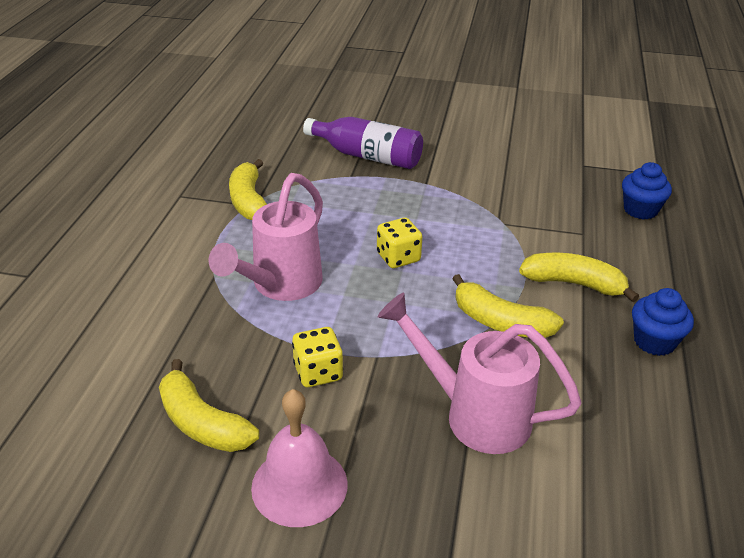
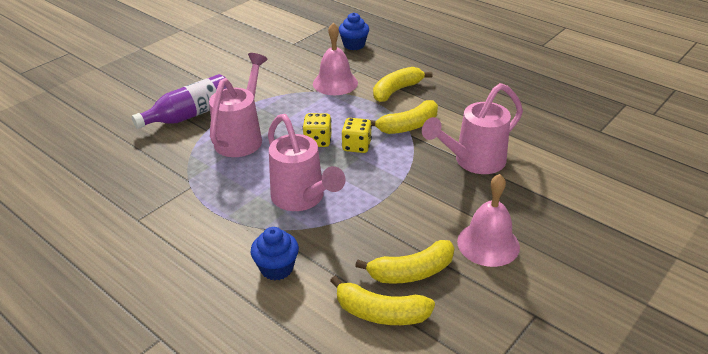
camera: 60 degrees left, 0 degrees up
yellow banana [229,159,267,220] -> yellow banana moved to [330,276,435,325]
yellow dice [292,327,343,387] -> yellow dice moved to [342,118,372,153]
blue cupcake [632,288,694,356] -> blue cupcake moved to [250,227,299,280]
none -> pink watering can [209,53,268,157]
none -> pink bell [313,23,358,95]

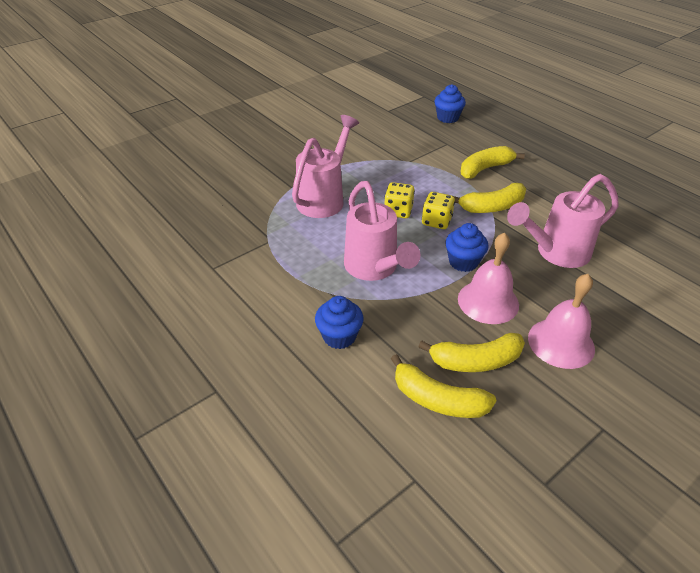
camera: 10 degrees right, 5 degrees up
purple bottle [132,74,226,129] -> none
pink bell [313,23,358,95] -> pink bell moved to [458,232,519,324]
none -> blue cupcake [445,223,488,272]

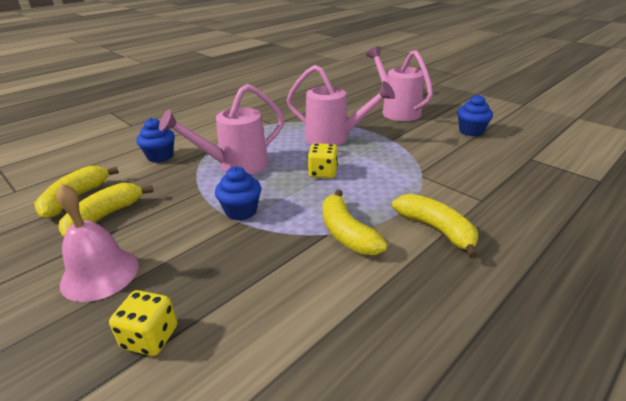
camera: 85 degrees right, 10 degrees down
yellow banana [418,333,525,372] -> yellow banana turned 45 degrees clockwise [58,183,153,237]
yellow dice [422,192,455,229] -> yellow dice moved to [109,290,177,356]
blue cupcake [434,84,466,123] -> blue cupcake moved to [457,94,493,136]
pink bell [458,232,519,324] -> none
pink watering can [507,174,619,268] -> pink watering can moved to [366,46,433,121]

